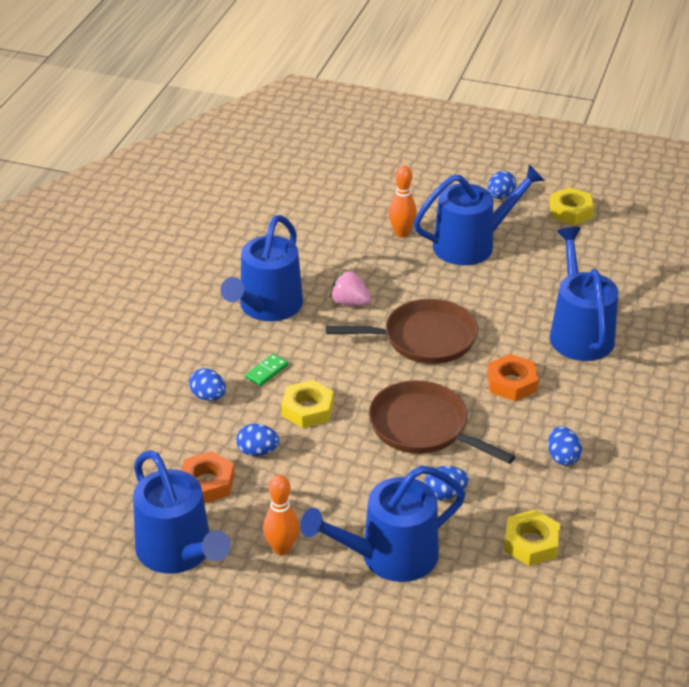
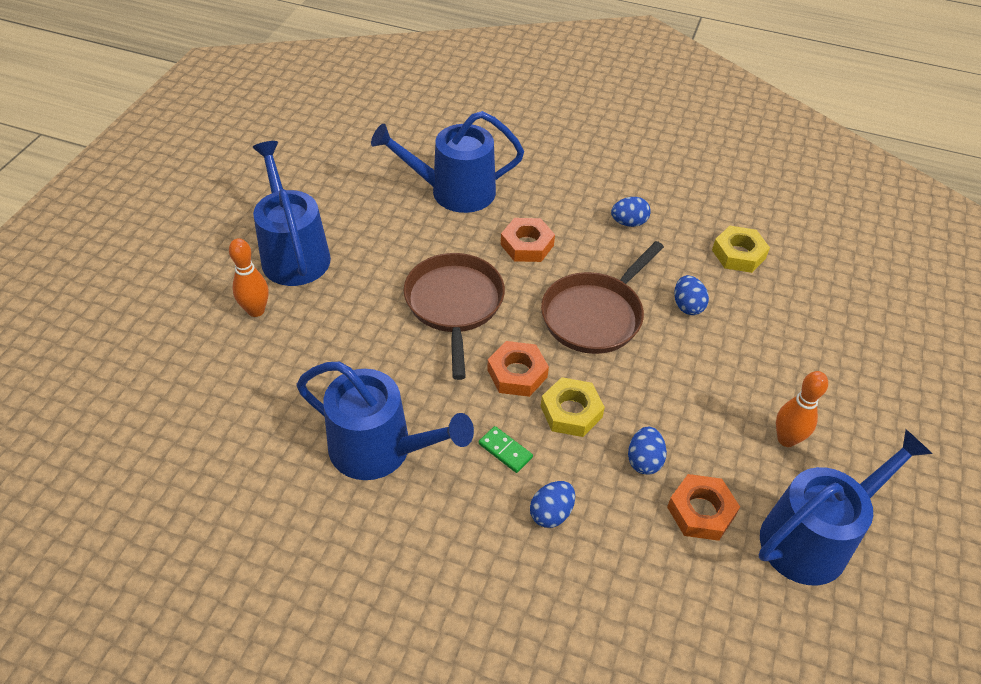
camera: 90 degrees left, 10 degrees up
blue watering can [301,466,465,582] -> none
pink strawberry [330,270,371,306] -> none
blue egg [488,171,516,199] -> none
yellow nut [549,187,594,225] -> none
none -> orange nut [487,341,549,397]

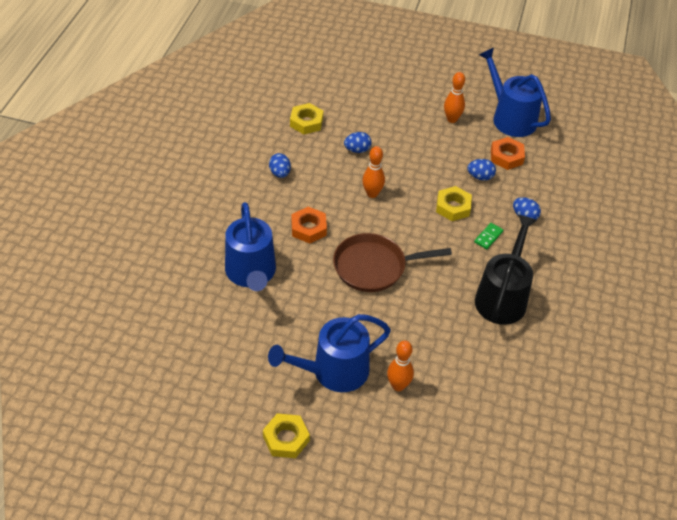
camera: 95 degrees left, 0 degrees up
blue watering can [296,362,474,480] -> black watering can [475,215,537,325]
orange nut [487,341,549,397] -> none
brown pan [541,241,664,354] -> orange bowling pin [362,146,385,198]
none -> yellow nut [263,413,310,458]

